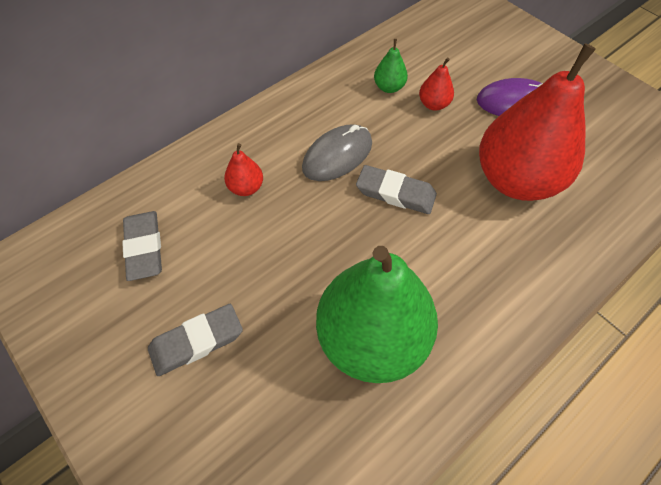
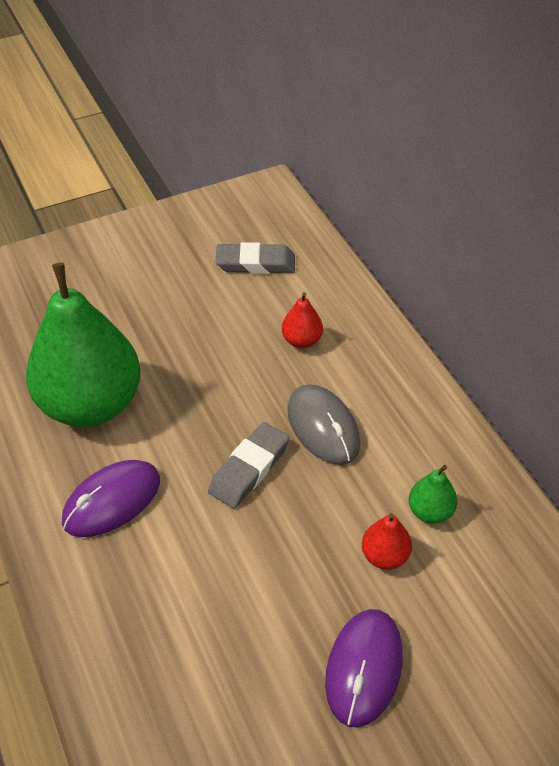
camera: 105 degrees right, 10 degrees down
grey eraser [148,304,243,376] -> none
red pear [479,43,596,201] -> none
none -> purple mouse [62,460,160,537]

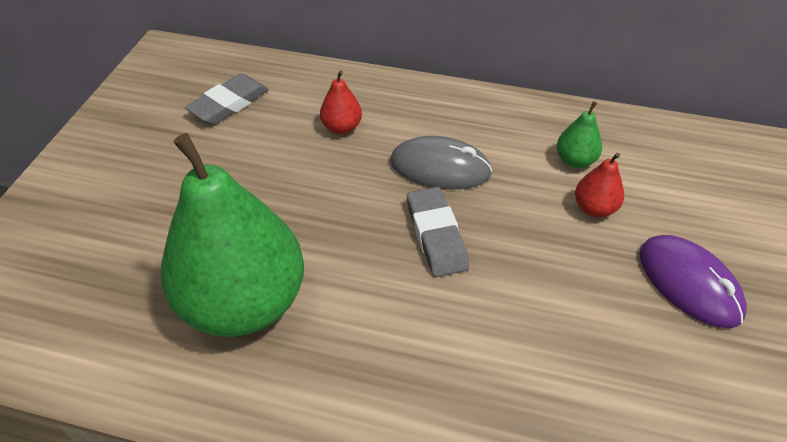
camera: 50 degrees left, 0 degrees up
purple mouse [62,460,160,537] -> none

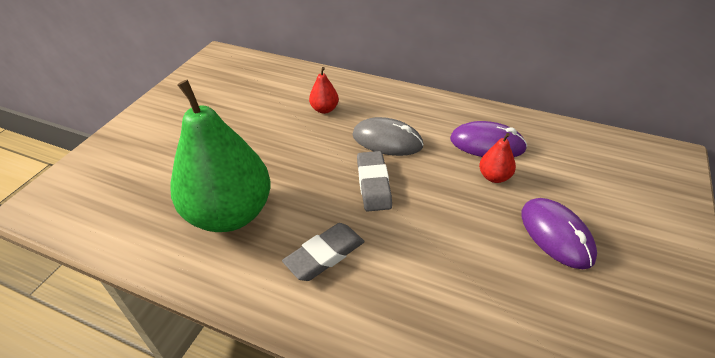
camera: 10 degrees right, 5 degrees down
grey eraser [185,73,269,125] -> grey eraser moved to [282,223,365,281]
green pear [557,101,602,168] -> purple mouse [450,121,527,157]

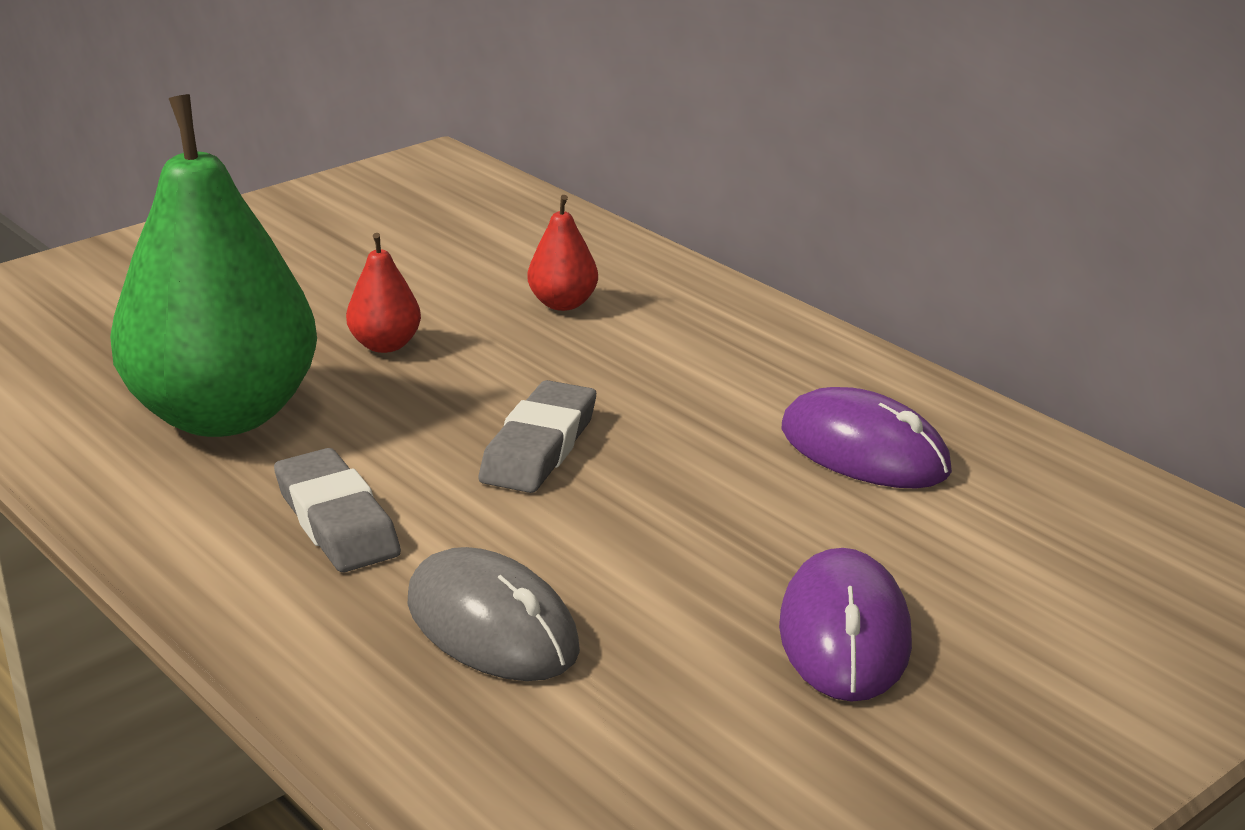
camera: 25 degrees right, 15 degrees down
grey eraser [282,223,365,281] -> grey eraser turned 75 degrees clockwise [274,448,401,572]
grey mouse [352,117,423,156] -> grey mouse moved to [408,547,580,681]
red pear [479,133,516,183] -> red pear moved to [346,233,421,353]

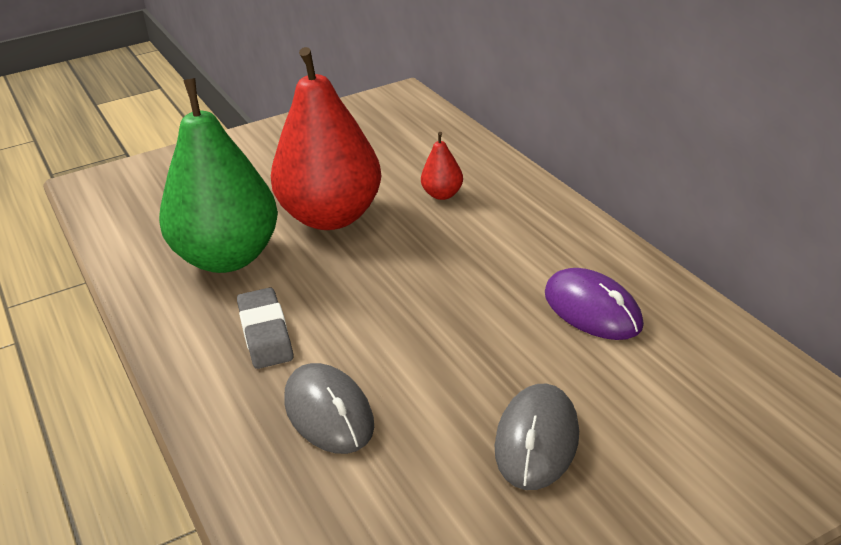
camera: 15 degrees right, 5 degrees up
red pear [346,233,421,353] -> red pear [271,47,381,230], size x2.49
grey eraser [479,380,596,493] -> none
purple mouse [779,548,912,702] -> grey mouse [495,384,579,490]

